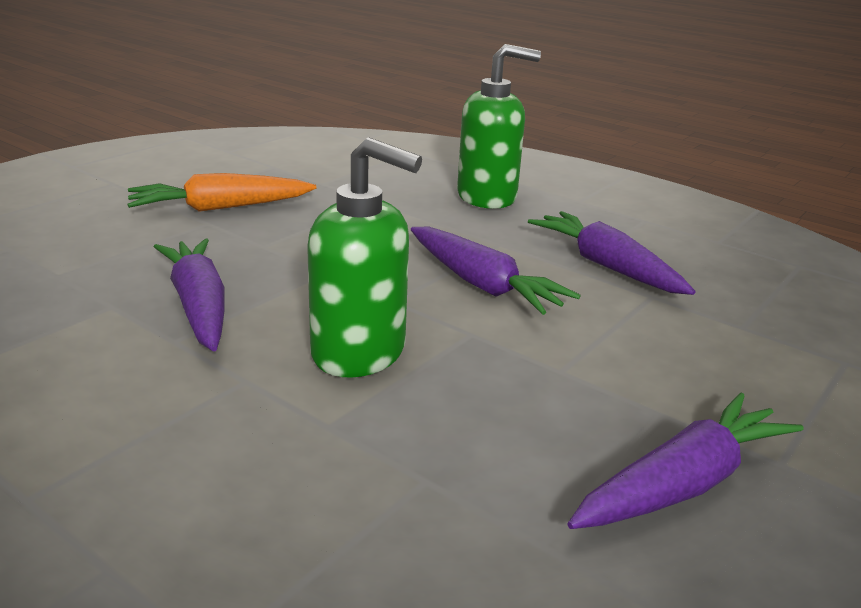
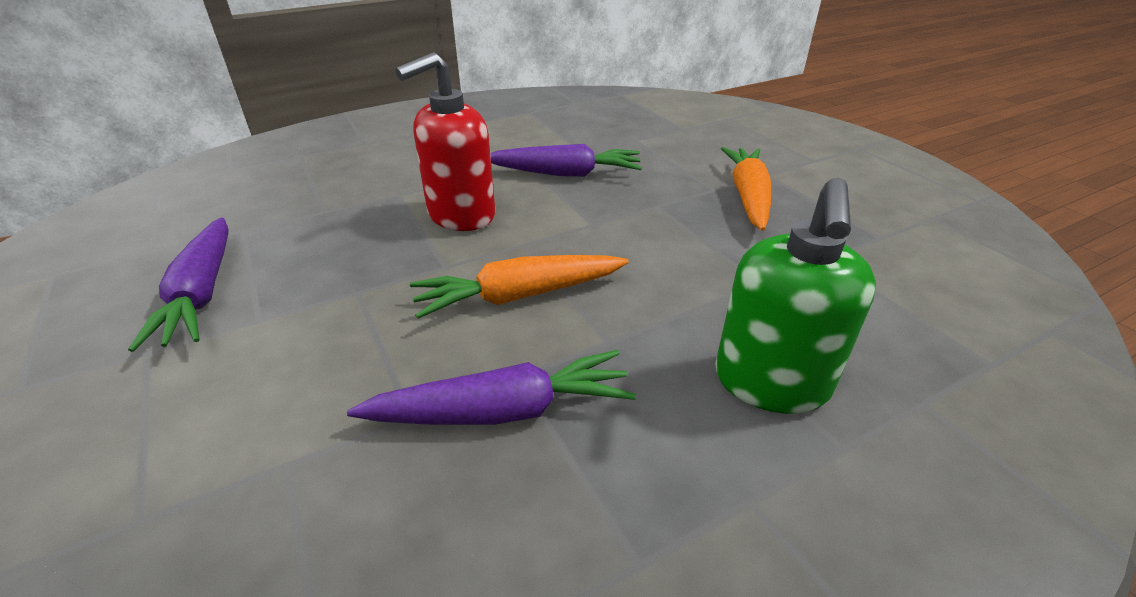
camera: 115 degrees right, 10 degrees up
green soap dispenser [307,137,422,378] -> red soap dispenser [395,52,495,231]
purple carrot [411,227,580,315] -> orange carrot [410,255,629,319]

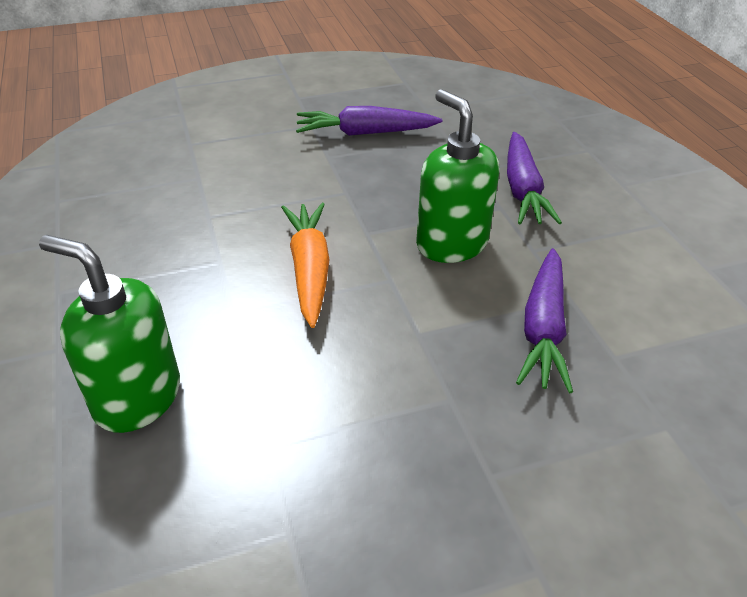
camera: 100 degrees right, 5 degrees up
purple carrot [347,350,636,425] -> purple carrot moved to [507,132,562,224]
red soap dispenser [395,52,495,231] -> green soap dispenser [416,89,499,263]
orange carrot [721,147,771,231] -> none

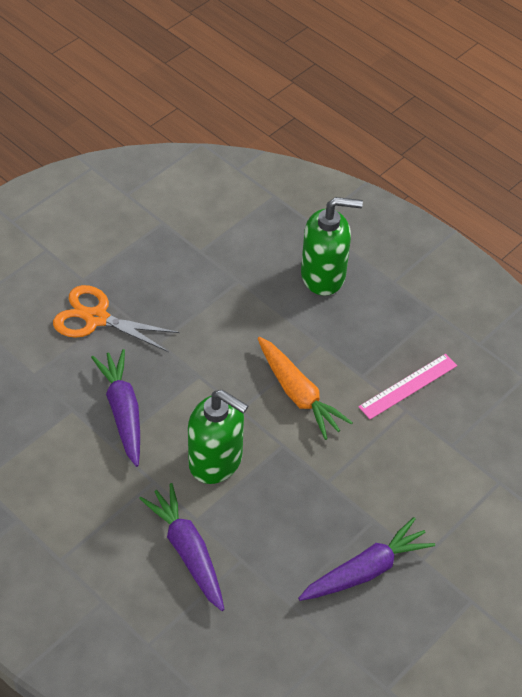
camera: 150 degrees right, 10 degrees up
none -> orange scissors [53,285,180,352]
none -> pink ruler [358,354,457,419]

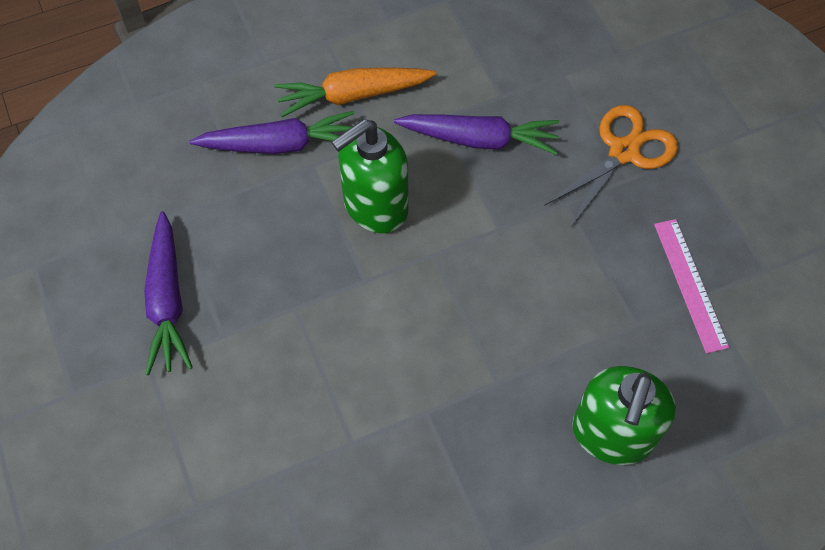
camera: 115 degrees right, 10 degrees up
orange carrot [258,337,353,440] -> orange carrot moved to [274,67,436,117]
pink ruler [358,354,457,419] -> pink ruler moved to [654,219,729,354]

